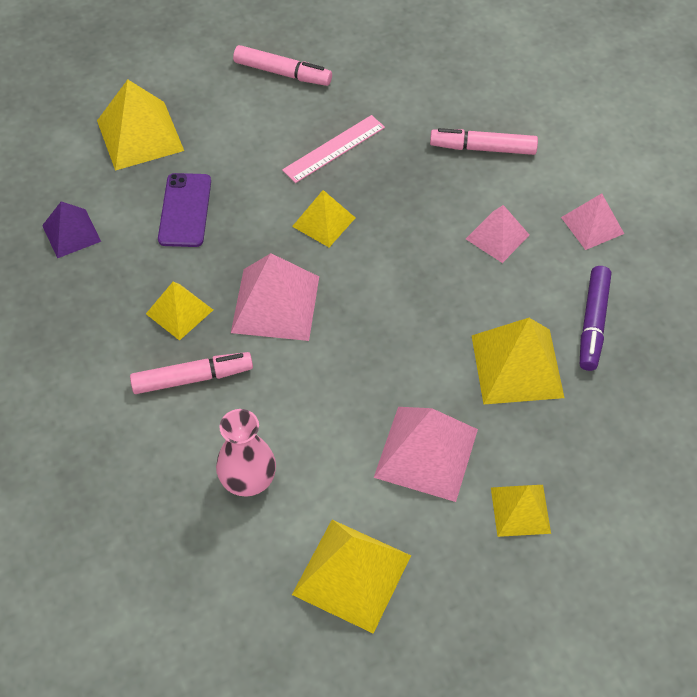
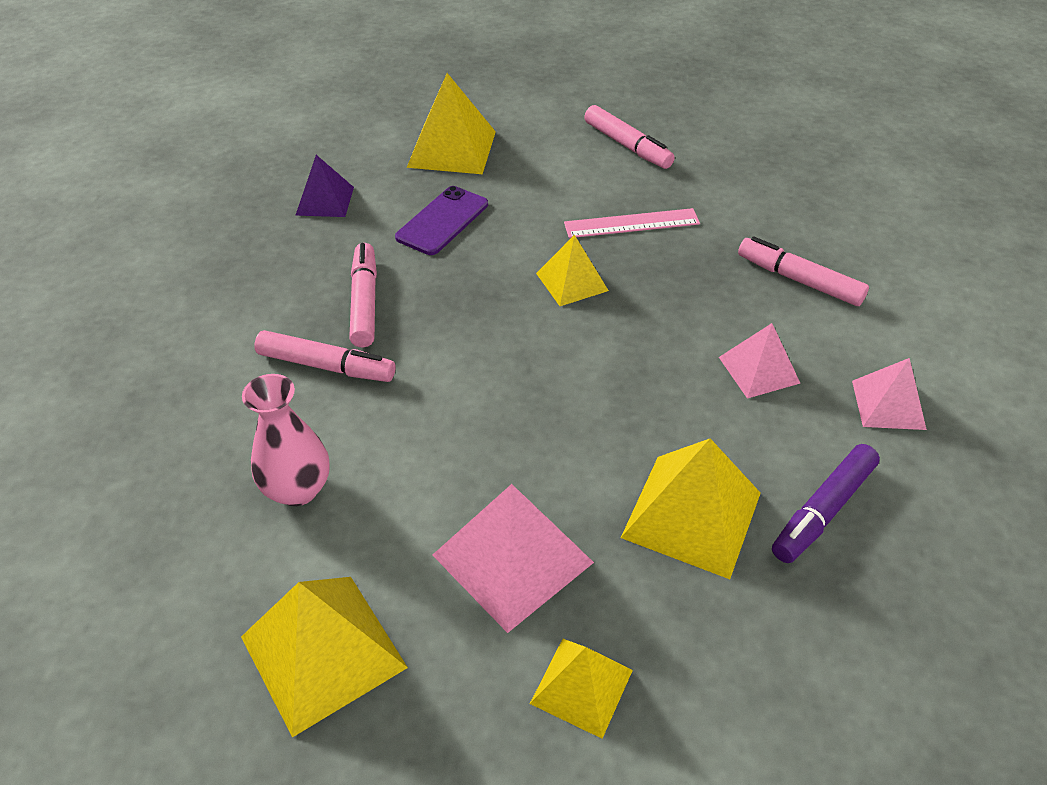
camera: 30 degrees right, 10 degrees down
yellow pyramid [146,282,213,341] -> pink marker [349,243,377,347]
pink pyramid [231,253,319,341] -> none

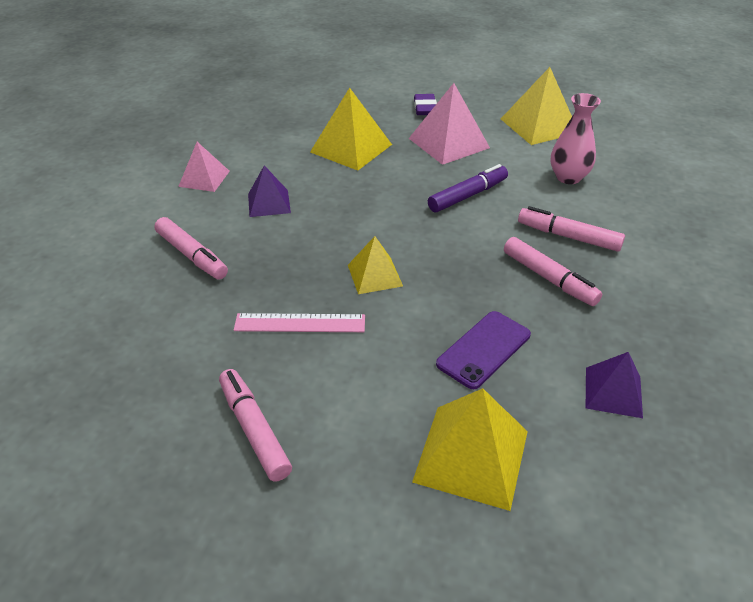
camera: 170 degrees left, 5 degrees down
pink marker [349,243,377,347] -> pink marker turned 45 degrees counterclockwise [504,237,602,306]
yellow pyramid [530,639,633,739] -> purple eraser [414,94,437,115]
pink pyramid [719,323,801,399] -> purple pyramid [248,165,291,217]
purple marker [772,444,880,563] -> purple marker moved to [428,164,508,212]

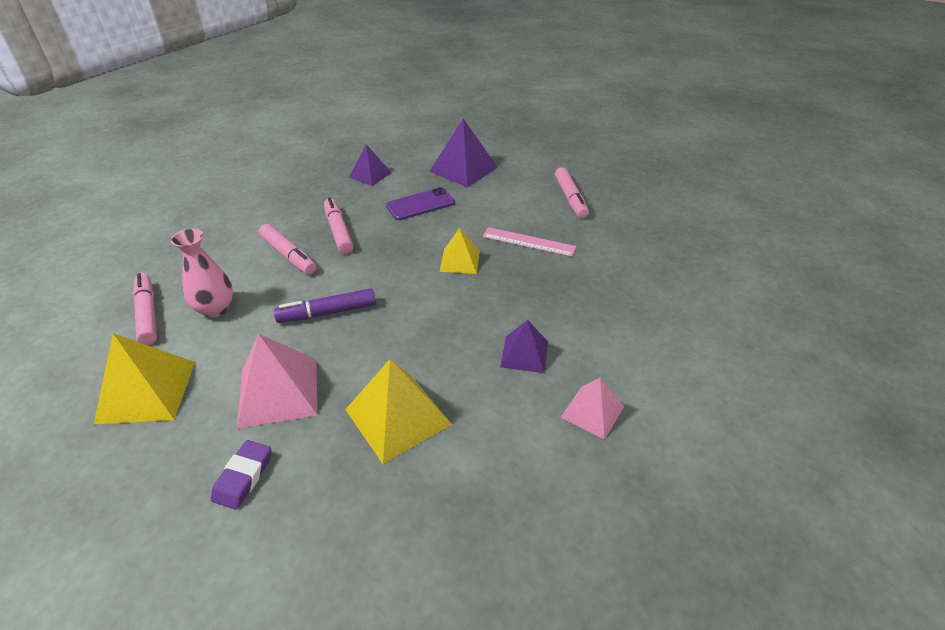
camera: 160 degrees left, 0 degrees up
pink marker [154,217,228,280] -> pink marker moved to [133,273,157,345]
yellow pyramid [412,388,528,511] -> purple pyramid [429,119,498,188]

